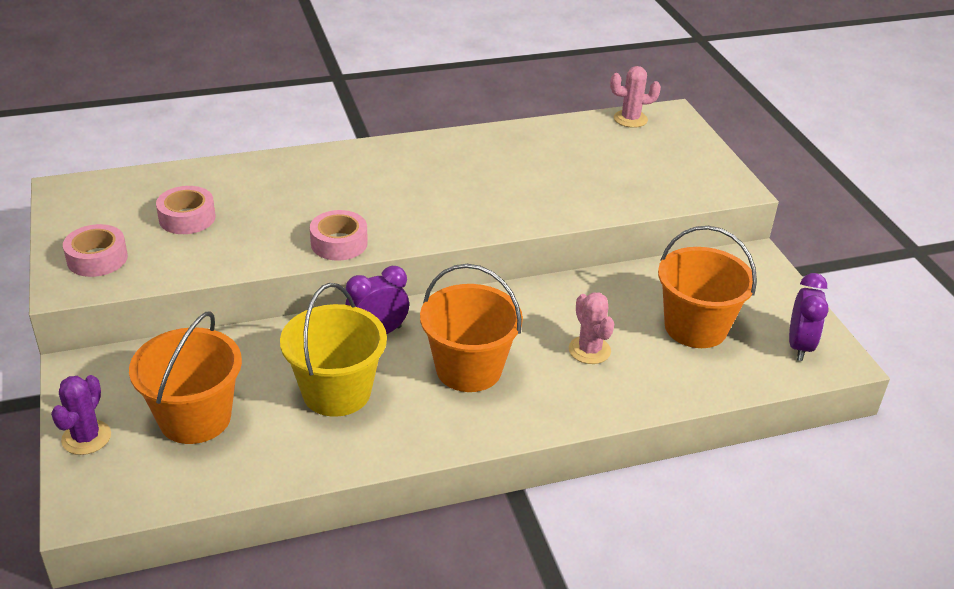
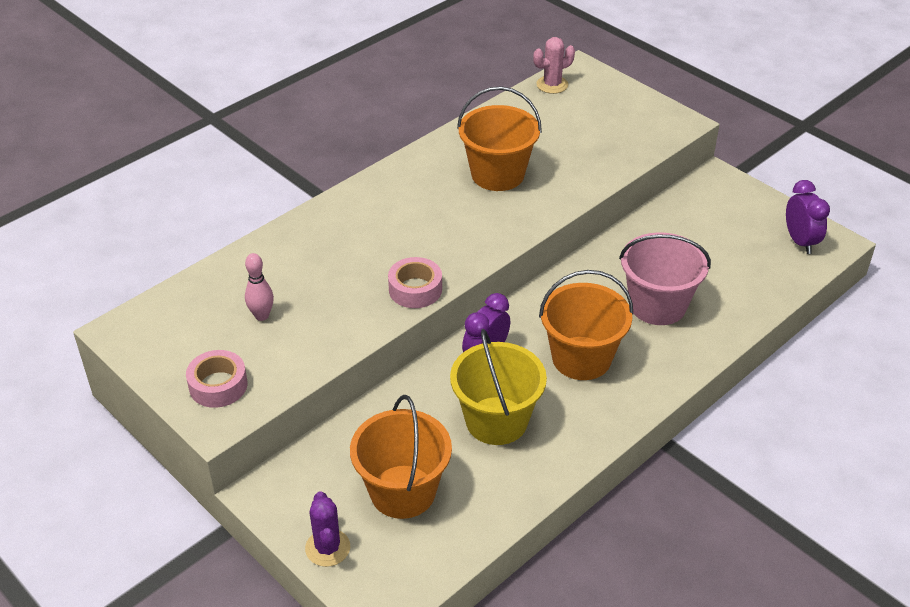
camera: 25 degrees left, 5 degrees up
pink tape [156,186,216,234] -> pink bowling pin [245,253,274,321]
pink cactus [569,292,614,364] -> pink bucket [619,232,711,325]
orange bucket [658,226,757,348] -> orange bucket moved to [457,86,542,191]

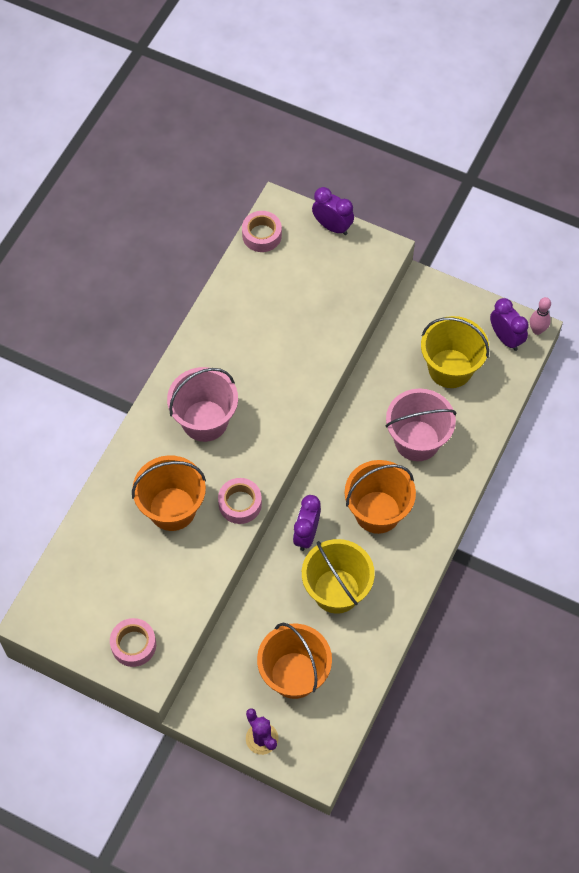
camera: 20 degrees left, 20 degrees up
pink bowling pin [245,253,274,321] -> pink bowling pin moved to [530,297,551,335]
orange bucket [457,86,542,191] -> orange bucket moved to [132,455,206,531]
pink cactus [533,37,575,94] -> pink tape [242,211,282,252]
none -> pink bucket [167,367,238,442]
none -> purple clock [312,187,354,235]
none -> yellow bucket [421,316,489,388]

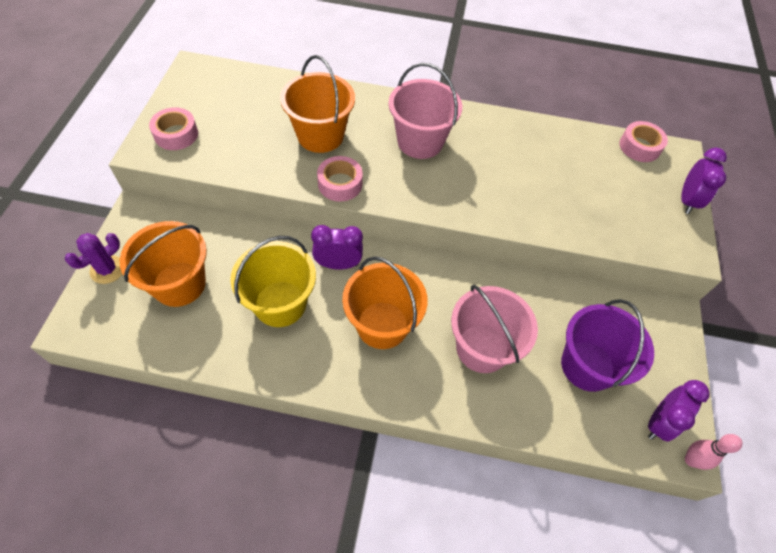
camera: 70 degrees right, 5 degrees down
yellow bucket [421,316,489,388] -> purple bucket [561,299,654,392]

